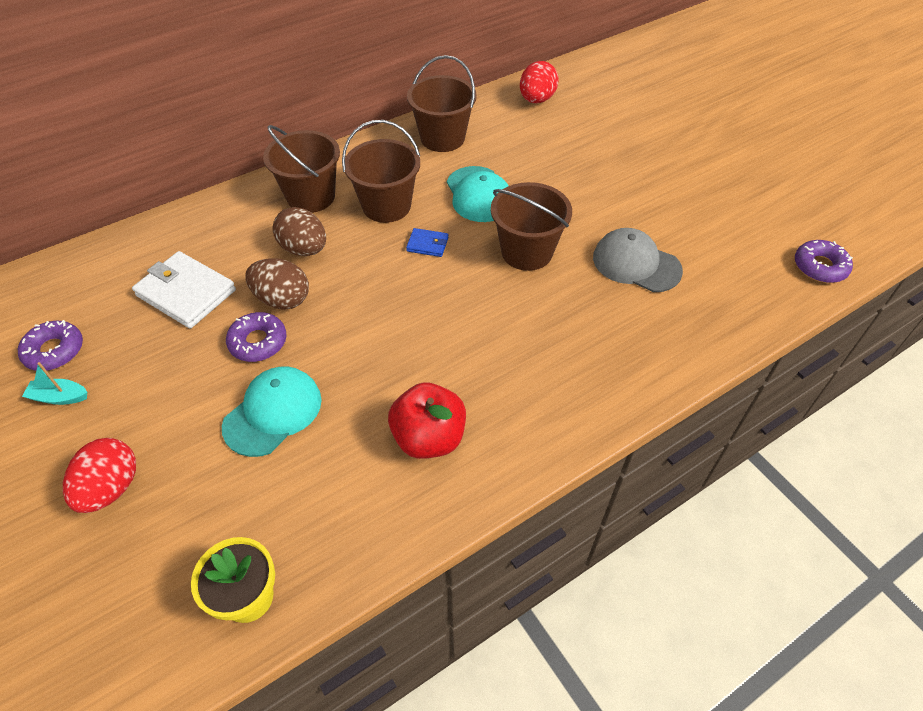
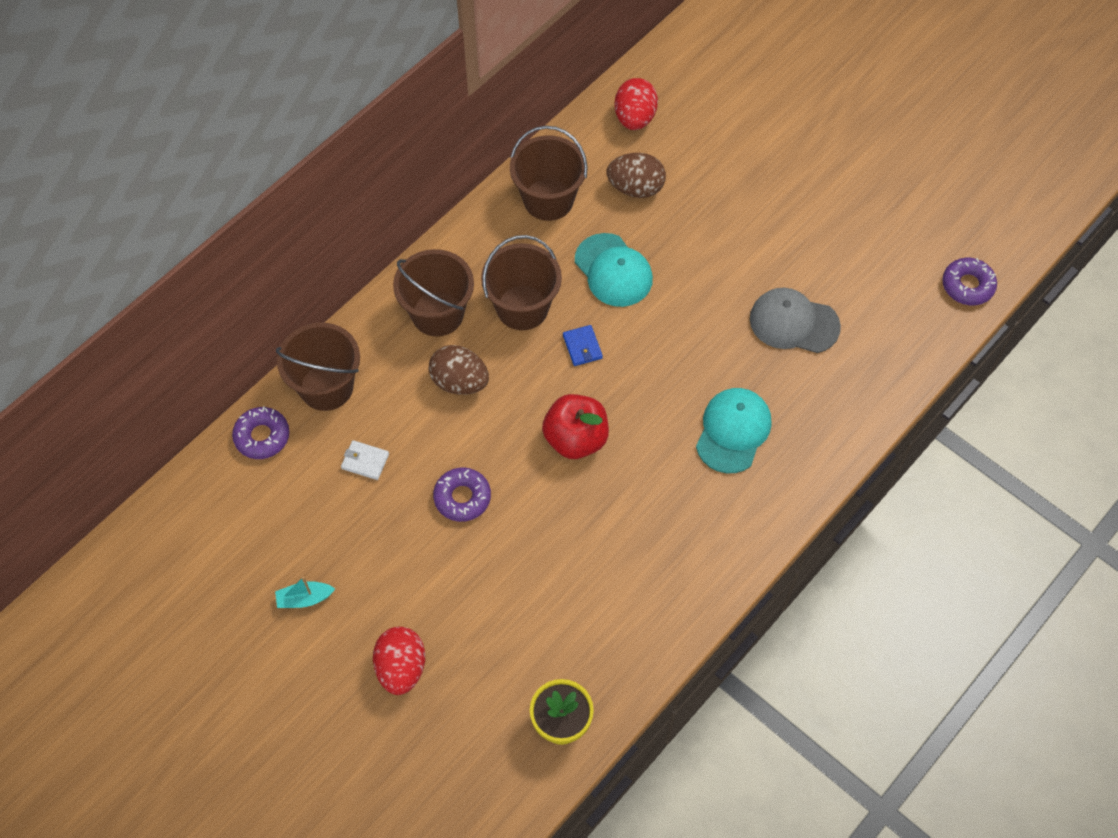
camera: 15 degrees left, 10 degrees up
purple donut [18,320,83,371] -> purple donut moved to [232,406,289,459]
white wallet [132,251,236,328] -> white wallet [341,440,389,480], size x0.49
turquoise cap [222,367,322,457] -> turquoise cap moved to [696,388,772,473]
brown egg [245,258,309,310] -> brown egg moved to [606,153,666,198]
red apple [388,382,466,459] -> red apple moved to [542,394,609,459]
blue wallet [406,228,449,257] -> blue wallet turned 75 degrees clockwise [563,325,603,366]
brown bucket [491,182,572,271] -> brown bucket moved to [276,323,360,411]

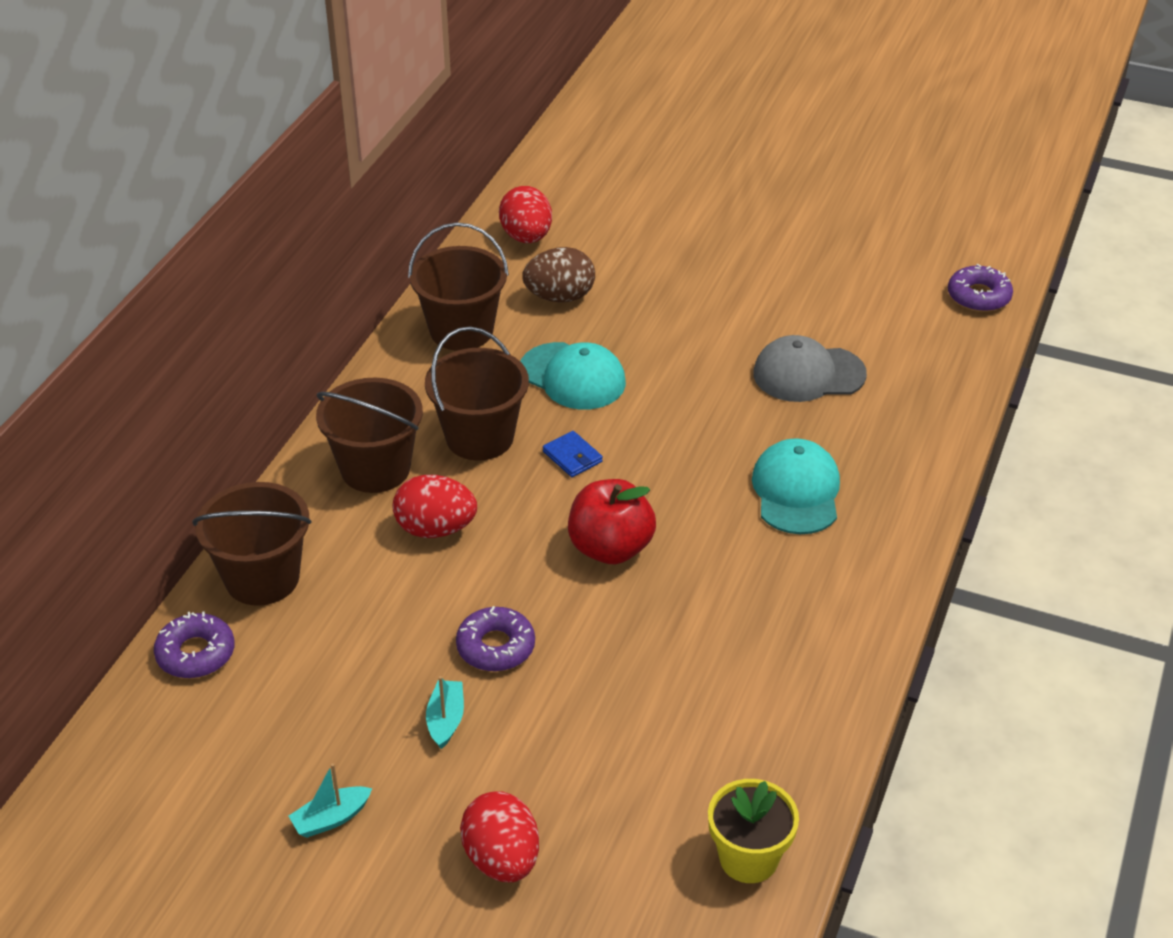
camera: 20 degrees left, 20 degrees down
white wallet [341,440,389,480] -> none
brown egg [429,345,489,394] -> red egg [393,475,477,538]
none -> turquoise boat [426,676,464,749]

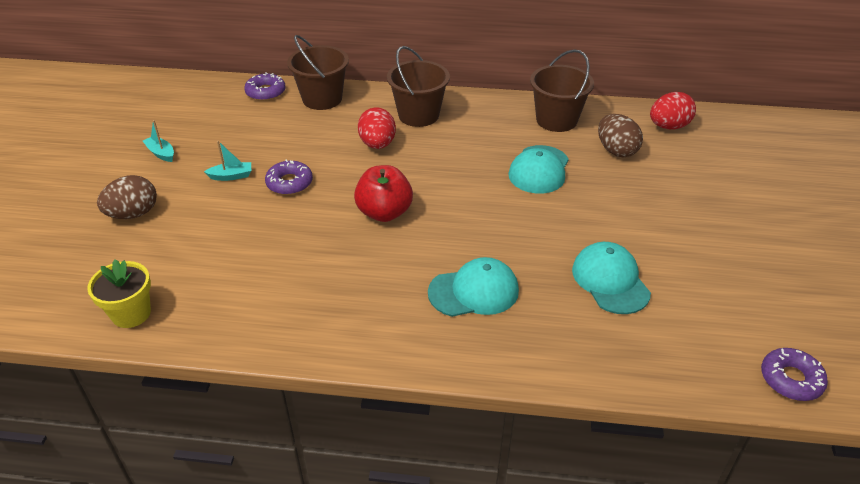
camera: 75 degrees right, 0 degrees up
brown bucket [425,326,529,461] -> none
red egg [460,791,539,882] -> brown egg [97,175,157,219]
blue wallet [543,431,603,477] -> none
grey cap [753,335,867,402] -> turquoise cap [572,242,651,314]

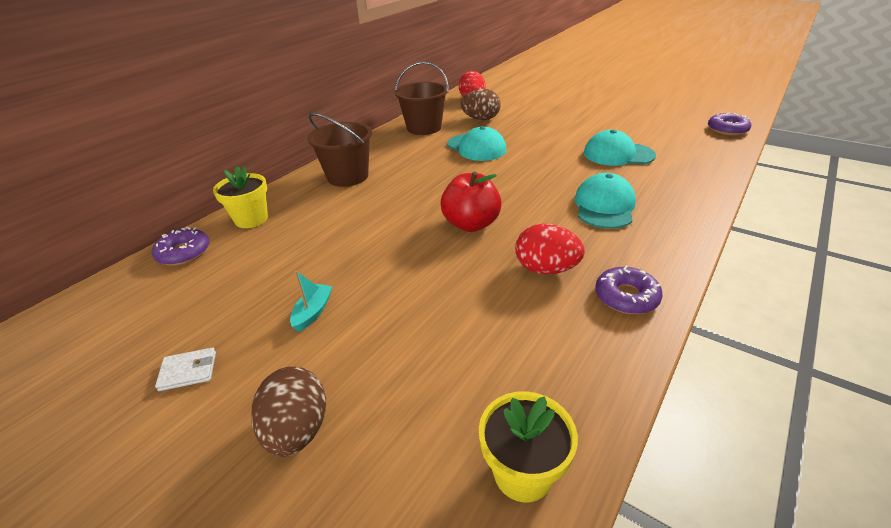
camera: 60 degrees left, 5 degrees down
turquoise boat [143,120,174,162] -> white wallet [155,347,216,391]
purple donut [265,159,313,195] -> purple donut moved to [595,266,663,314]
brown bucket [287,35,349,110] -> yellow flower pot [213,166,268,228]
red egg [358,107,396,149] -> red egg moved to [515,224,585,274]

